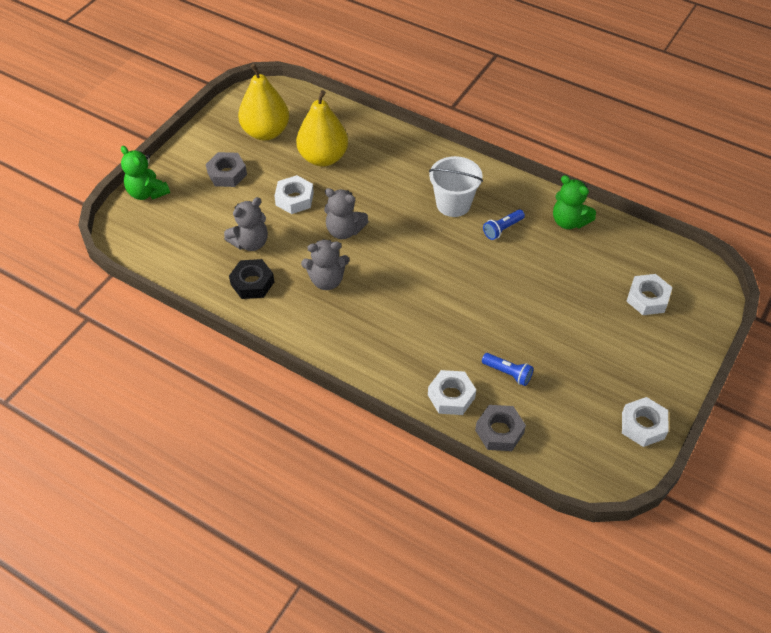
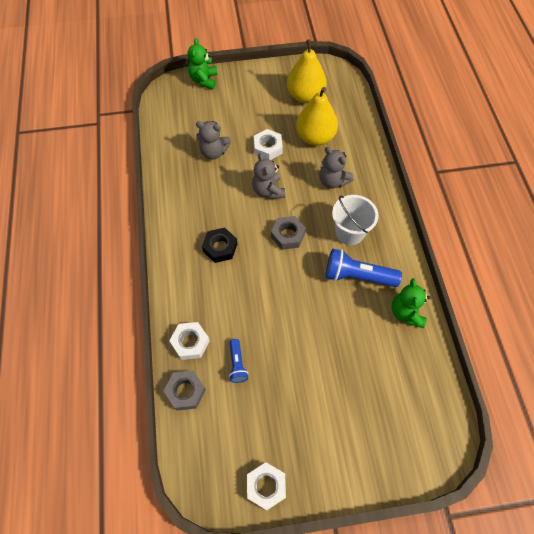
camera: 50 degrees right, 10 degrees up
grey nut [206,152,247,187] -> grey nut moved to [271,216,306,250]
black nut [229,259,274,299] -> black nut moved to [202,228,237,263]
grey teddy bear [301,239,349,290] -> grey teddy bear moved to [319,147,354,189]
blue flashlight [483,210,525,240] -> blue flashlight [326,249,402,287], size x1.84
white nut [626,274,672,315] -> none

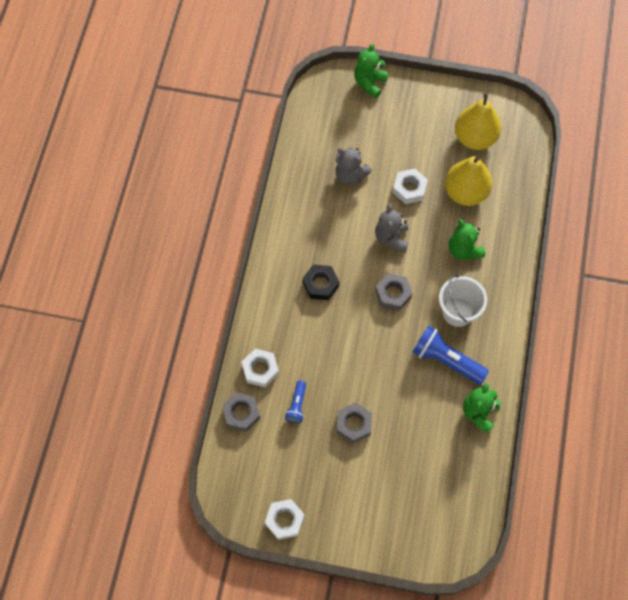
camera: 20 degrees right, 5 degrees up
grey teddy bear [319,147,354,189] -> green teddy bear [449,219,485,260]
none -> grey nut [337,402,372,443]

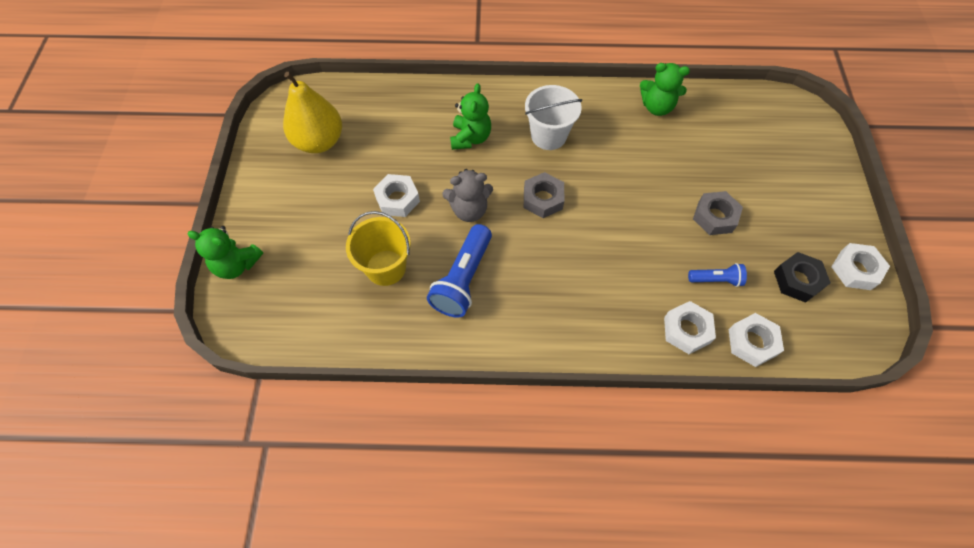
camera: 100 degrees left, 5 degrees down
grey nut [222,392,260,432] -> white nut [729,313,784,367]
black nut [302,264,339,300] -> black nut moved to [774,252,831,303]
grey teddy bear [335,148,372,186] -> yellow bucket [346,211,411,286]
blue flashlight [412,325,489,385] -> blue flashlight moved to [427,224,492,318]
yellow pear [445,156,492,206] -> none
green teddy bear [449,219,485,260] -> green teddy bear turned 45 degrees counterclockwise [450,83,491,150]

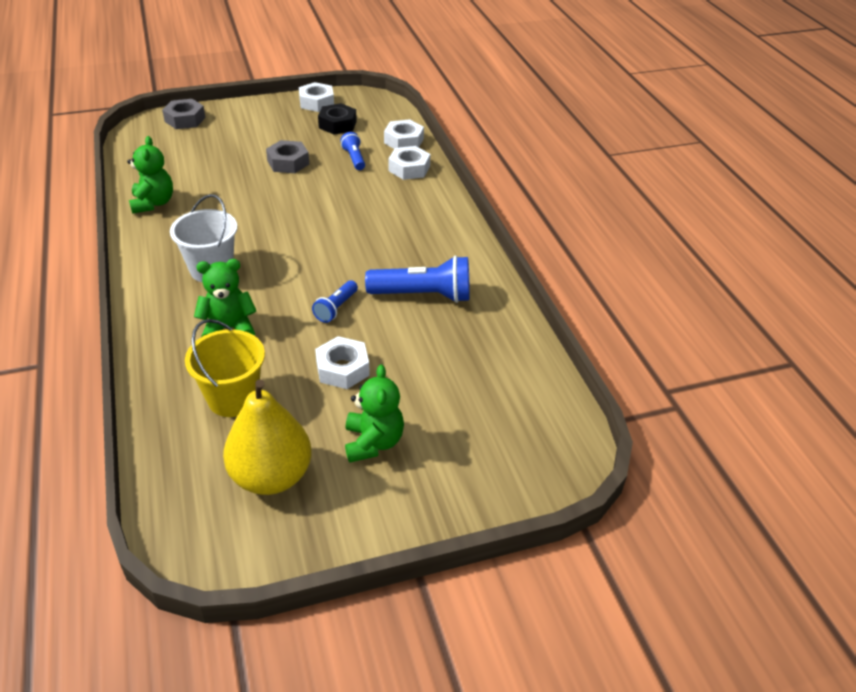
camera: 110 degrees left, 20 degrees down
green teddy bear [188,226,263,279] -> green teddy bear moved to [345,364,404,462]
yellow bucket [346,211,411,286] -> yellow bucket moved to [185,319,265,417]
grey teddy bear [442,169,493,222] -> blue flashlight [312,280,358,323]
grey nut [524,172,564,218] -> grey nut moved to [162,99,206,129]

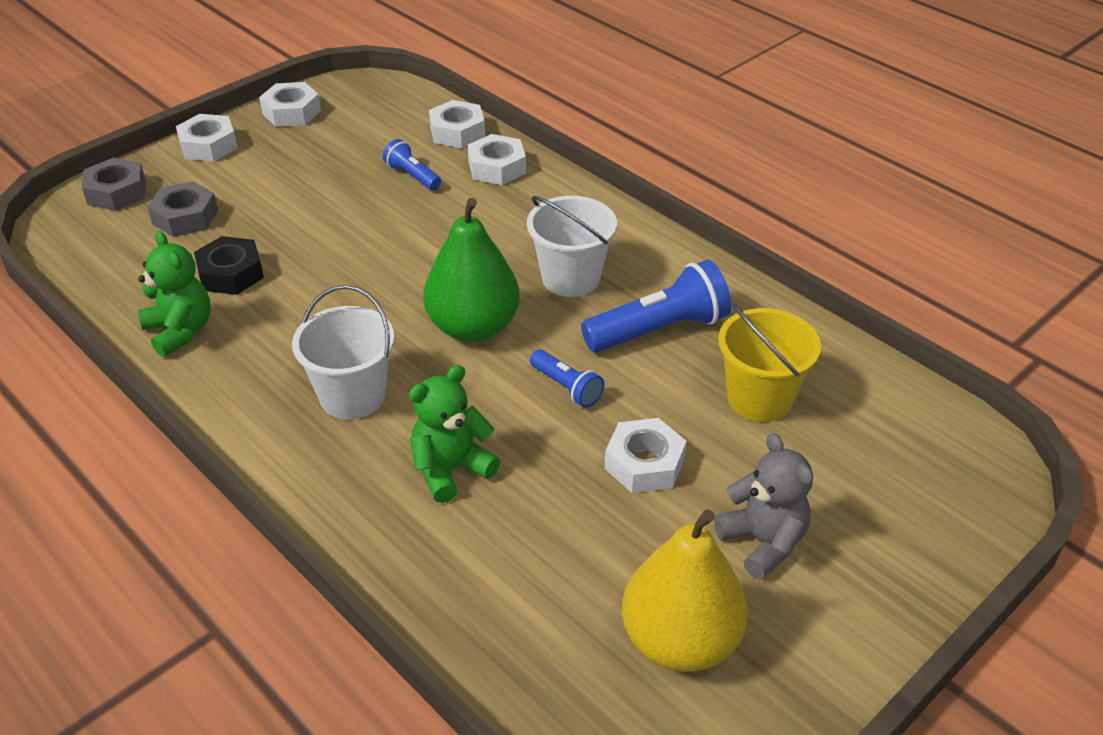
camera: 25 degrees left, 0 degrees up
yellow bucket [185,319,265,417] -> yellow bucket moved to [718,303,821,422]
grey nut [266,140,309,173] -> grey nut moved to [147,181,218,237]
blue flashlight [312,280,358,323] -> blue flashlight turned 45 degrees counterclockwise [530,349,604,408]
black nut [318,103,357,134] -> black nut moved to [194,236,264,295]
green teddy bear [345,364,404,462] -> grey teddy bear [714,433,813,580]
none -> white nut [176,114,237,162]
none -> green pear [423,198,520,342]
none -> white bucket [527,196,617,297]

